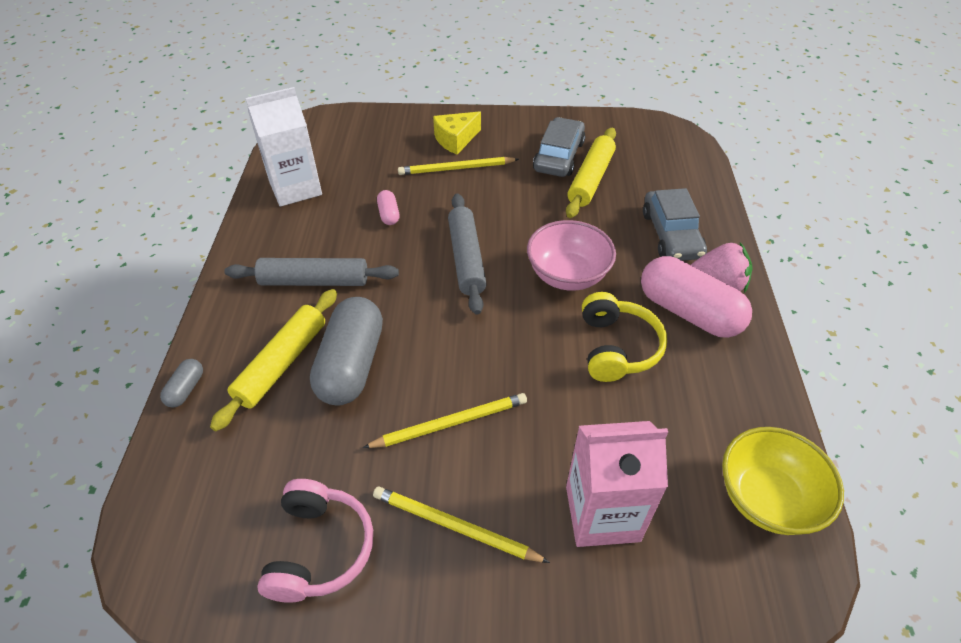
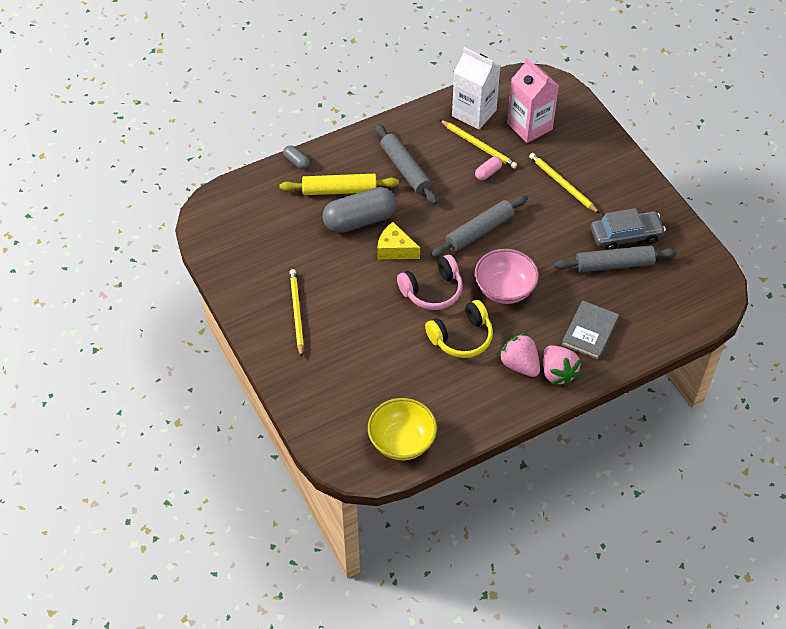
camera: 60 degrees right, 5 degrees up
grey capsule [160,359,203,408] -> grey capsule turned 60 degrees clockwise [283,145,310,170]
pink headphones [257,479,373,603] -> pink headphones moved to [397,255,463,310]
yellow pencil [363,393,527,448] -> yellow pencil moved to [440,120,517,169]
yellow cheese [433,111,481,155] -> yellow cheese moved to [377,222,420,260]
yellow rolling pin [566,128,616,218] -> grey rolling pin [554,245,677,272]
pink carton [566,421,668,547] -> pink carton moved to [507,58,559,143]
pink capsule [641,256,752,338] -> pink strawberry [498,333,540,377]
grey car [643,188,707,261] -> grey book [562,301,619,360]

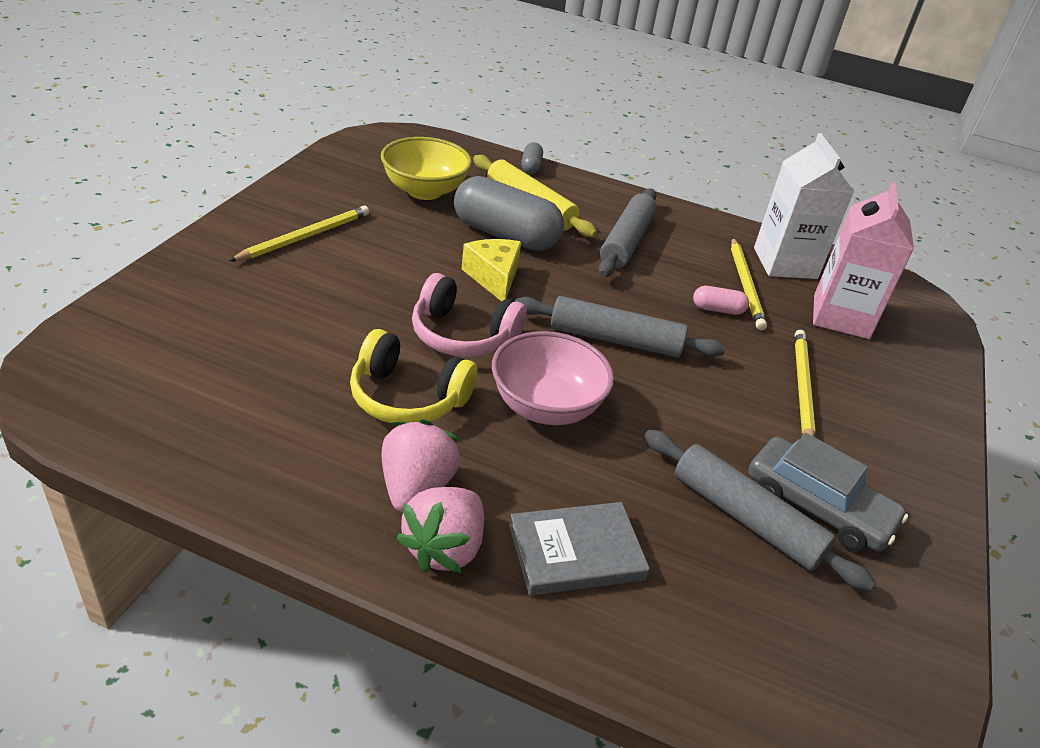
camera: 45 degrees right, 15 degrees down
yellow bowl [368,398,437,460] -> yellow bowl moved to [381,137,472,200]

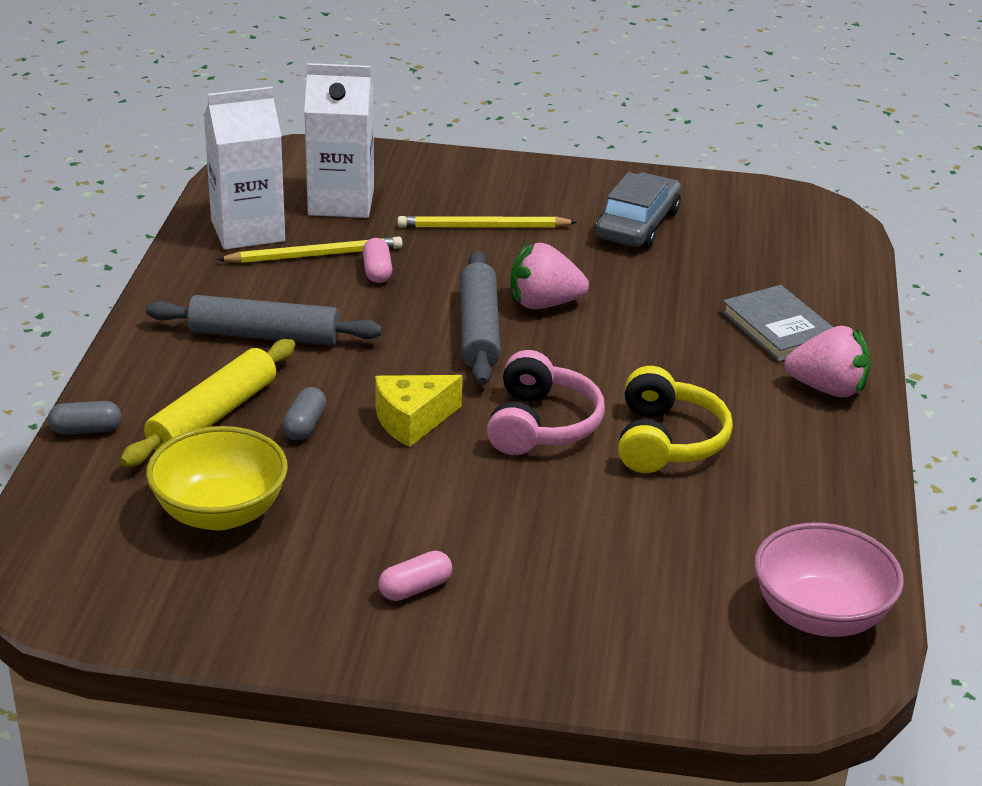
camera: 100 degrees left, 5 degrees down
yellow pencil [229,206,369,261] -> pink capsule [379,551,452,601]
pink strawberry [381,419,460,513] -> pink strawberry moved to [511,243,589,309]
grey capsule [454,176,564,251] -> grey capsule [282,387,327,441], size x0.44
pink bowl [492,331,614,425] -> pink bowl moved to [754,522,904,637]
grey rolling pin [644,429,876,592] -> none
pink carton [813,182,914,339] -> white carton [304,63,374,218]

